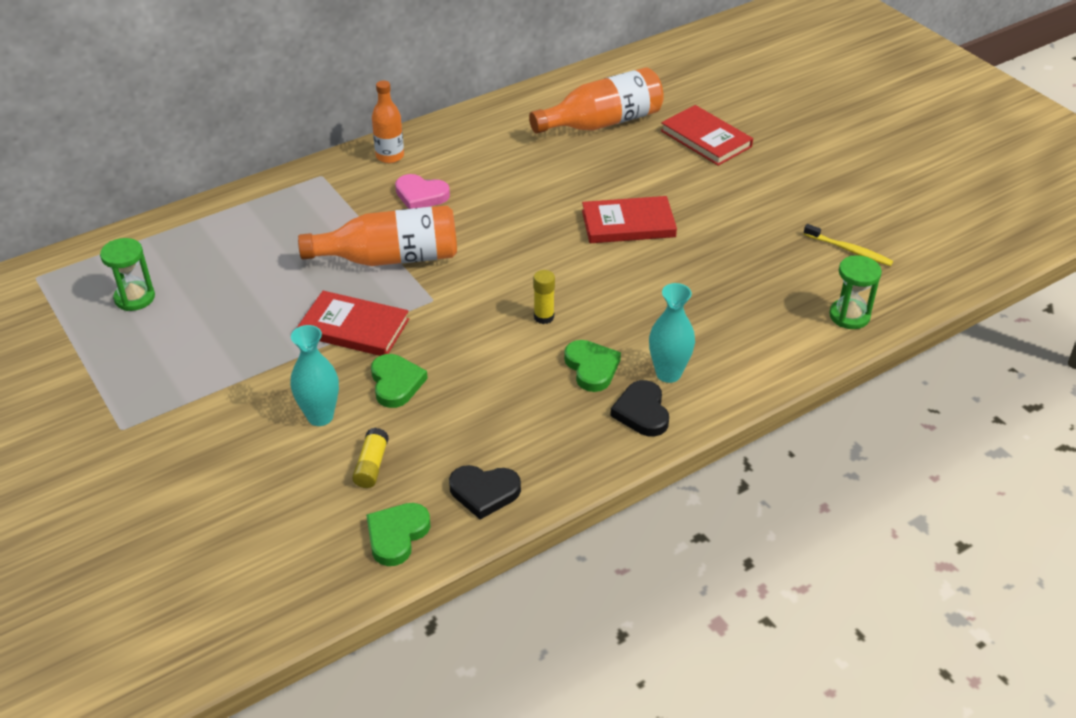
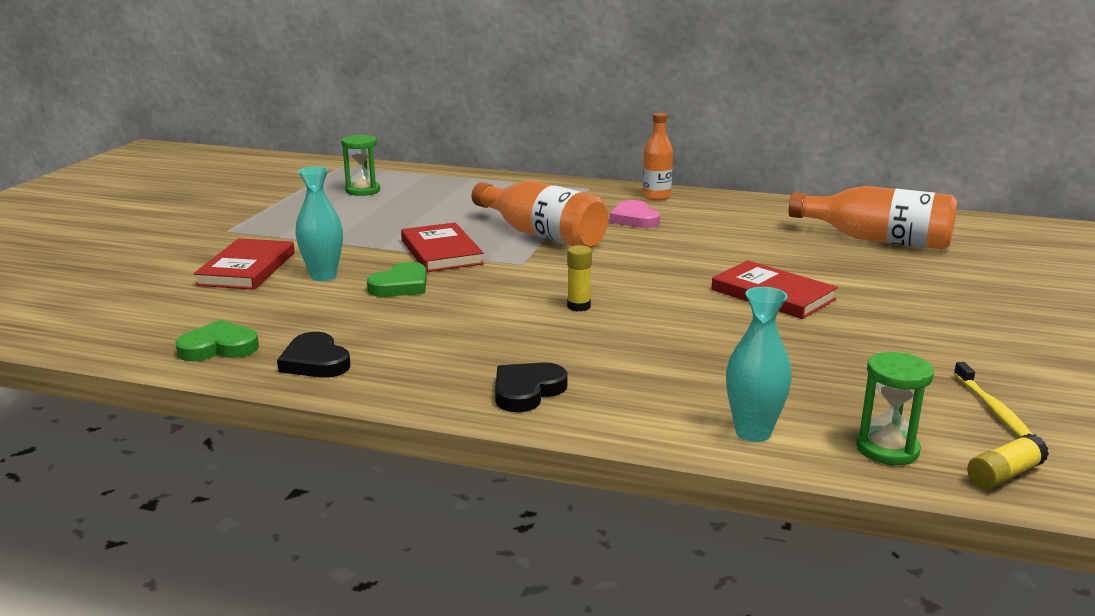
camera: 50 degrees right, 20 degrees down
yellow glue stick [352,428,389,488] -> yellow glue stick moved to [967,433,1049,489]
green heart [564,340,621,392] -> none
turquoise vase [649,283,695,383] -> turquoise vase moved to [726,287,792,442]
red book [661,105,753,166] -> red book moved to [194,238,295,290]

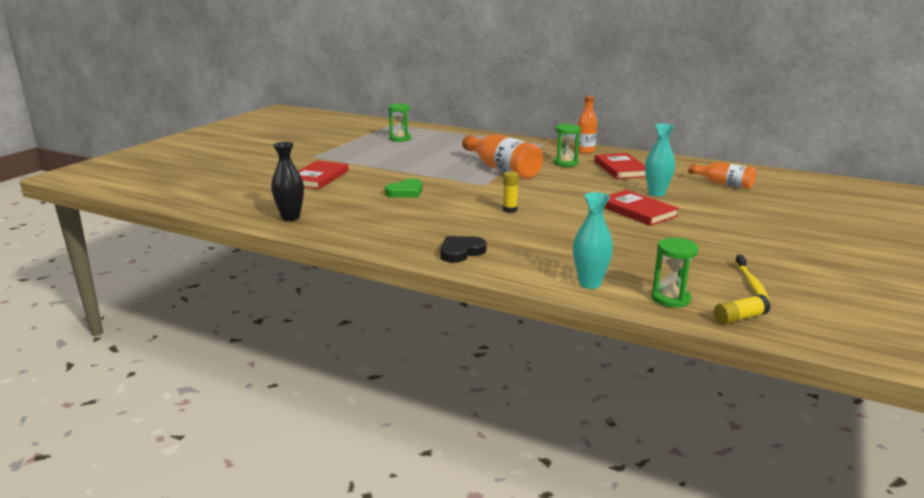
camera: 10 degrees right, 0 degrees up
green heart [175,320,259,361] -> black vase [271,142,304,221]
black heart [277,332,351,378] -> none
turquoise vase [295,166,343,281] -> turquoise vase moved to [645,124,675,196]
red book [401,223,484,272] -> red book moved to [595,153,646,179]
pink heart [610,200,660,228] -> green hourglass [554,124,580,167]
orange bottle [788,186,957,250] -> orange bottle [688,162,756,189], size x0.60

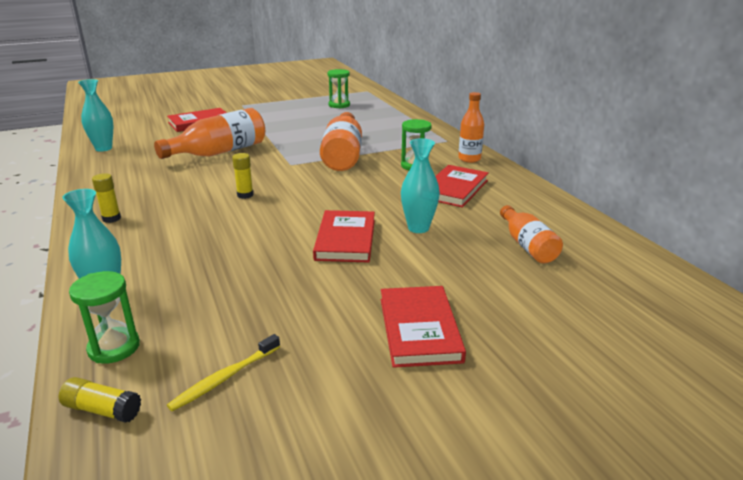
camera: 40 degrees right, 5 degrees up
black vase [271,142,304,221] -> turquoise vase [78,79,113,152]
green heart [385,179,423,198] -> orange bottle [154,108,265,159]
black heart [440,236,487,263] -> yellow glue stick [92,173,121,223]
none -> red book [381,286,466,368]

